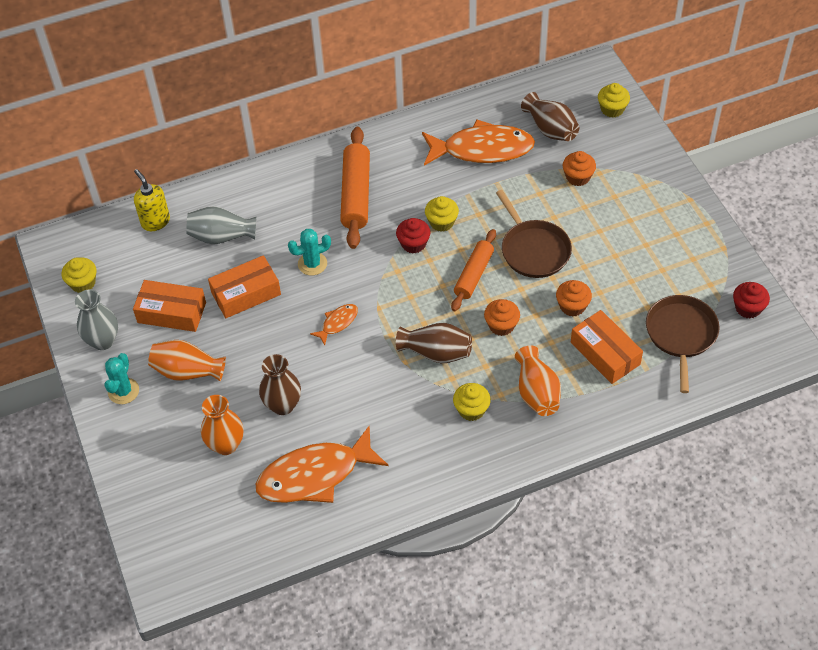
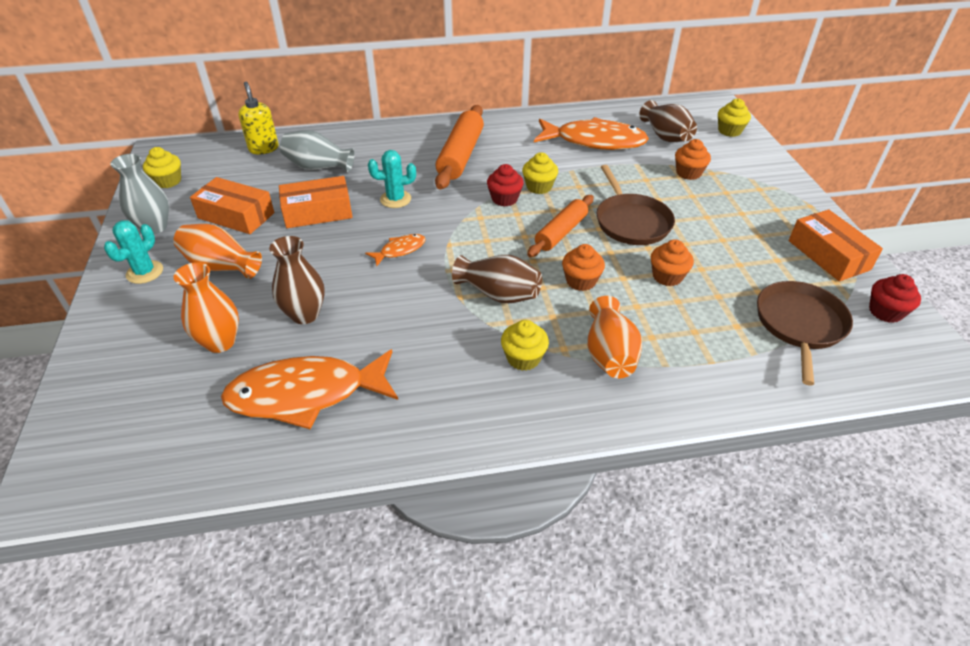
camera: 10 degrees right, 10 degrees down
orange box [571,310,643,384] -> orange box moved to [789,209,883,282]

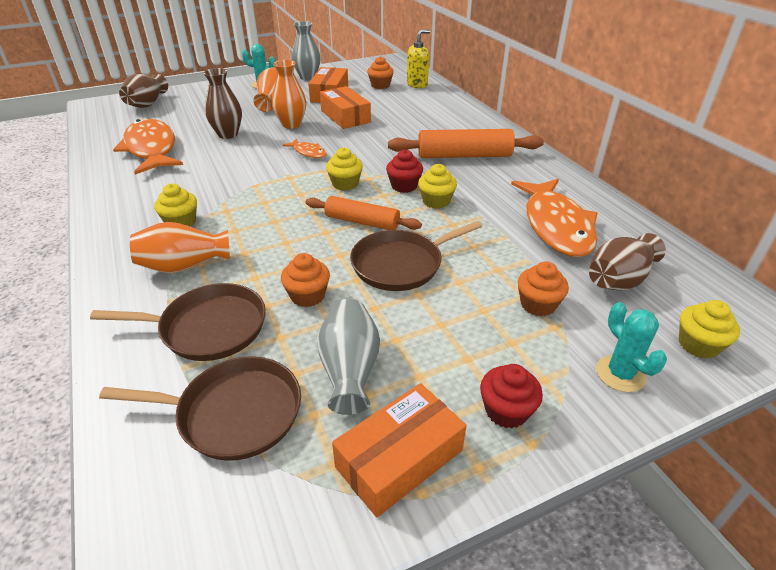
camera: 75 degrees right, 5 degrees down
yellow cupcake [143,147,181,188] -> yellow cupcake moved to [326,147,363,191]
orange vase [173,262,239,353] -> orange vase moved to [272,60,306,129]
grey vase [280,130,354,172] -> grey vase moved to [317,299,380,415]
turquoise cactus [368,150,416,208] -> turquoise cactus moved to [596,302,667,392]
brown vase [452,255,542,303] -> brown vase moved to [119,74,168,108]
orange cupcake [562,244,605,291] -> orange cupcake moved to [367,56,394,89]
red cupcake [869,274,921,323] -> red cupcake moved to [480,364,543,429]
none -> brown pan [90,283,266,361]

